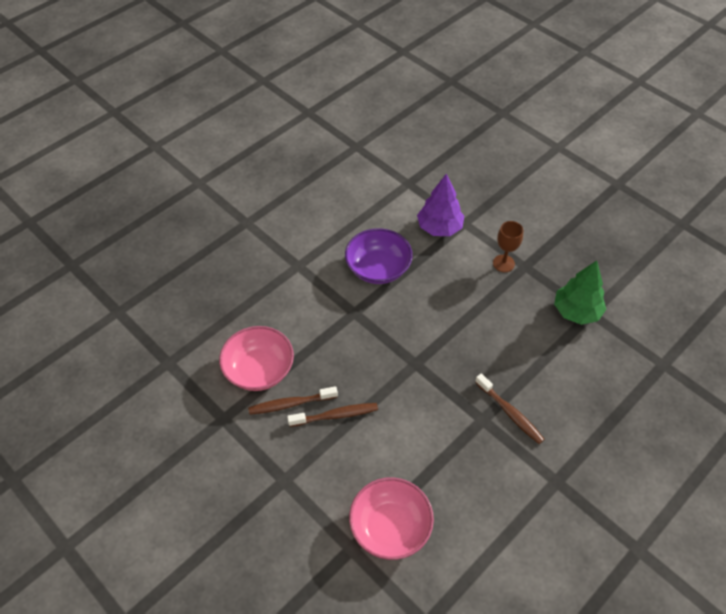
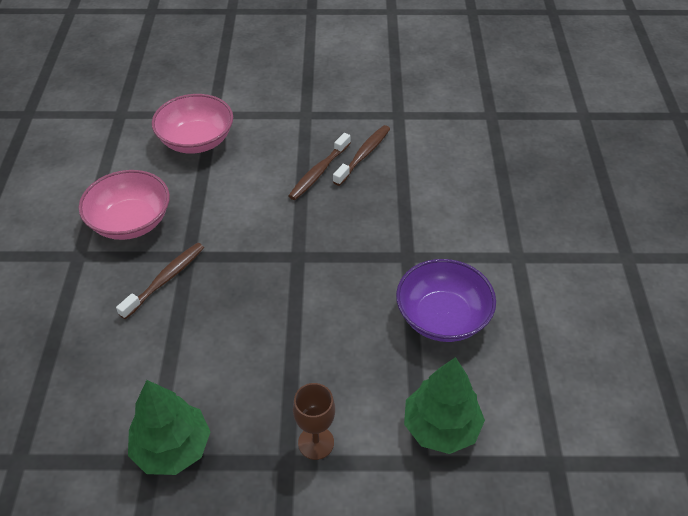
camera: 135 degrees right, 5 degrees down
pink bowl [219,326,294,391] -> pink bowl moved to [79,170,170,240]
purple tree [417,173,464,236] -> green tree [404,357,485,454]
brown toothbrush [475,373,545,444] -> brown toothbrush turned 120 degrees clockwise [116,243,204,319]

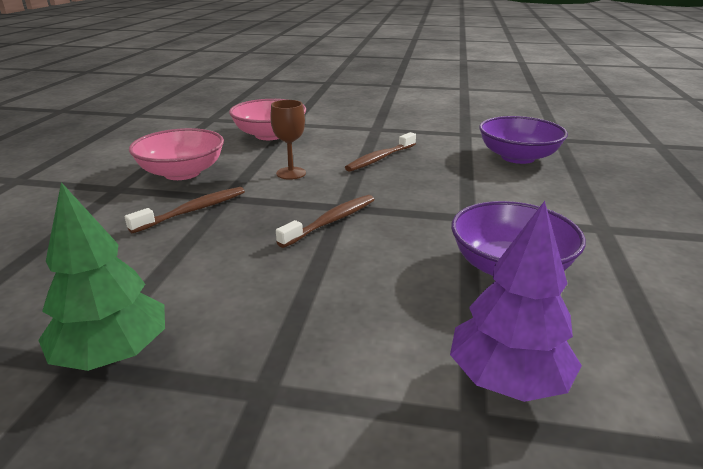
camera: 10 degrees right, 20 degrees down
brown goblet [293,383,335,460] -> brown goblet moved to [270,100,306,180]
brown toothbrush [333,125,390,186] -> brown toothbrush moved to [276,195,375,248]
green tree [404,357,485,454] -> purple tree [450,201,582,402]
none -> purple bowl [479,116,568,164]

